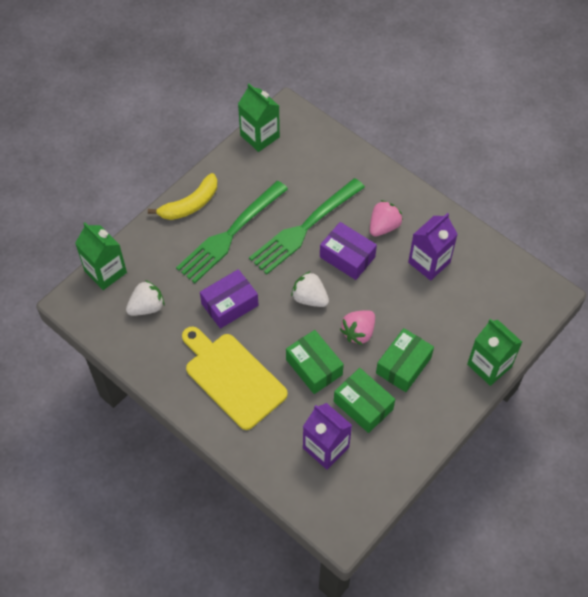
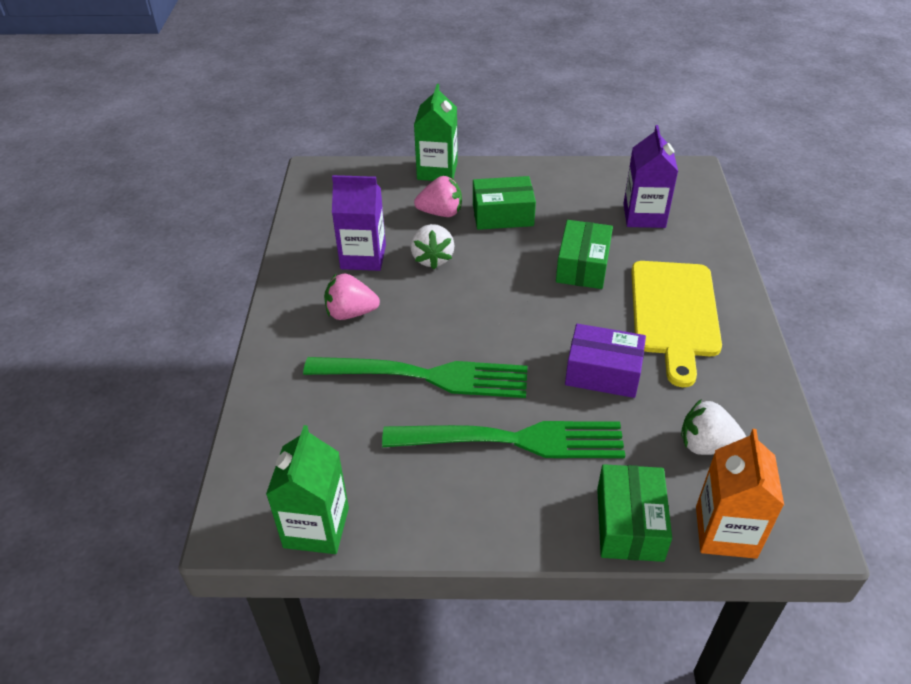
camera: 130 degrees left, 15 degrees down
green carton [75,222,127,290] -> orange carton [696,429,784,559]
yellow banana [148,173,217,220] -> none
white strawberry [291,271,329,307] -> white strawberry moved to [410,224,455,269]
purple box [320,222,377,280] -> none
green box [334,368,395,433] -> green box moved to [597,464,672,562]
pink strawberry [340,310,375,345] -> pink strawberry moved to [414,176,462,217]

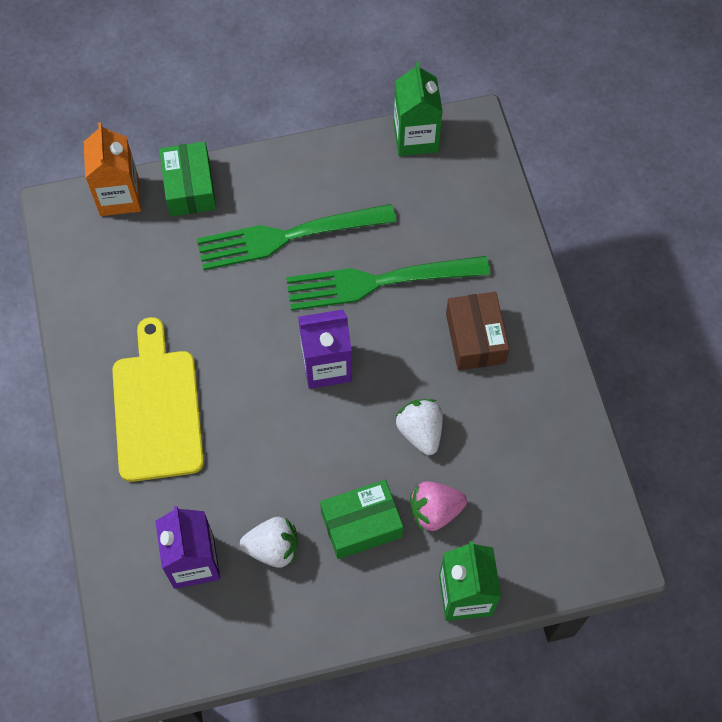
camera: 165 degrees right, 20 degrees up
pink strawberry [324,273,380,320] -> brown box [446,292,509,370]
purple carton [332,175,386,271] -> purple carton moved to [298,309,352,389]
green box [556,220,613,289] -> none
purple box [565,324,646,398] -> none
white strawberry [681,399,746,455] -> white strawberry moved to [240,517,298,568]

